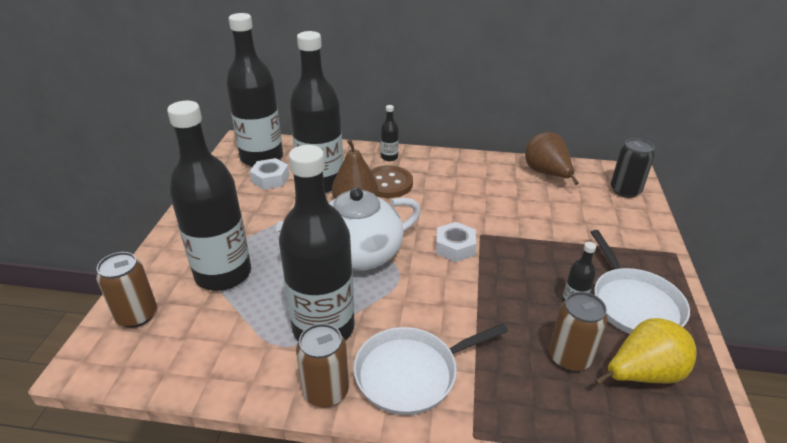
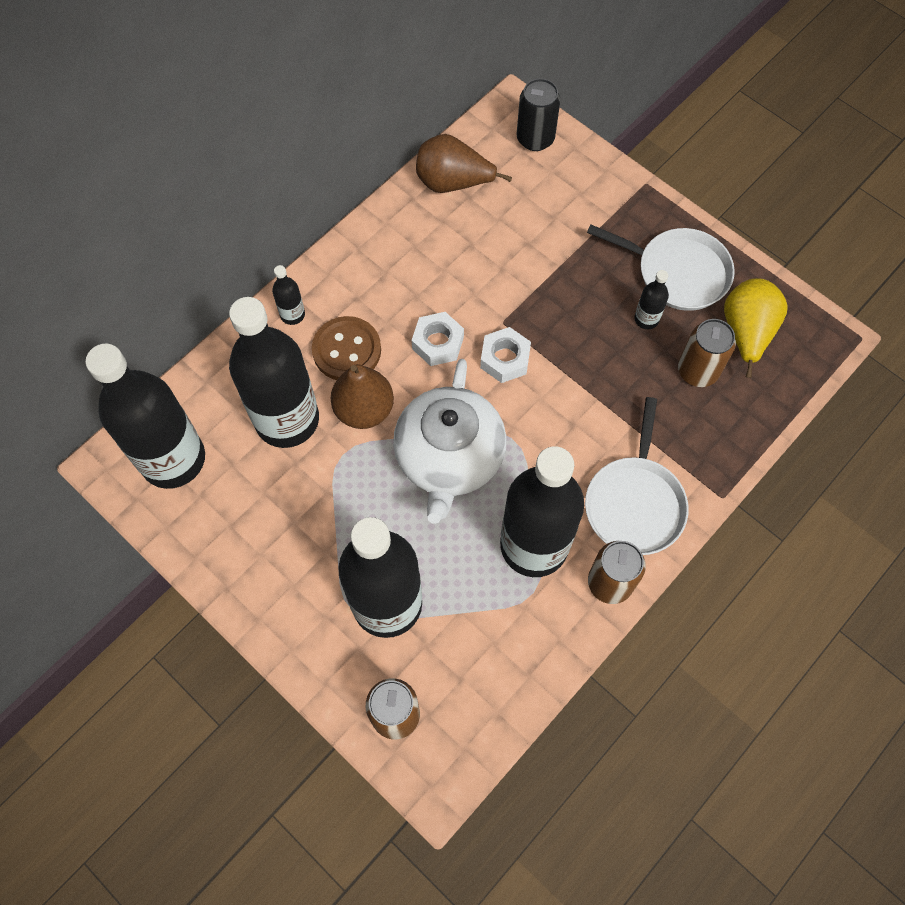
camera: 55 degrees left, 30 degrees up
white nut [250,158,290,190] -> white nut moved to [412,312,464,366]

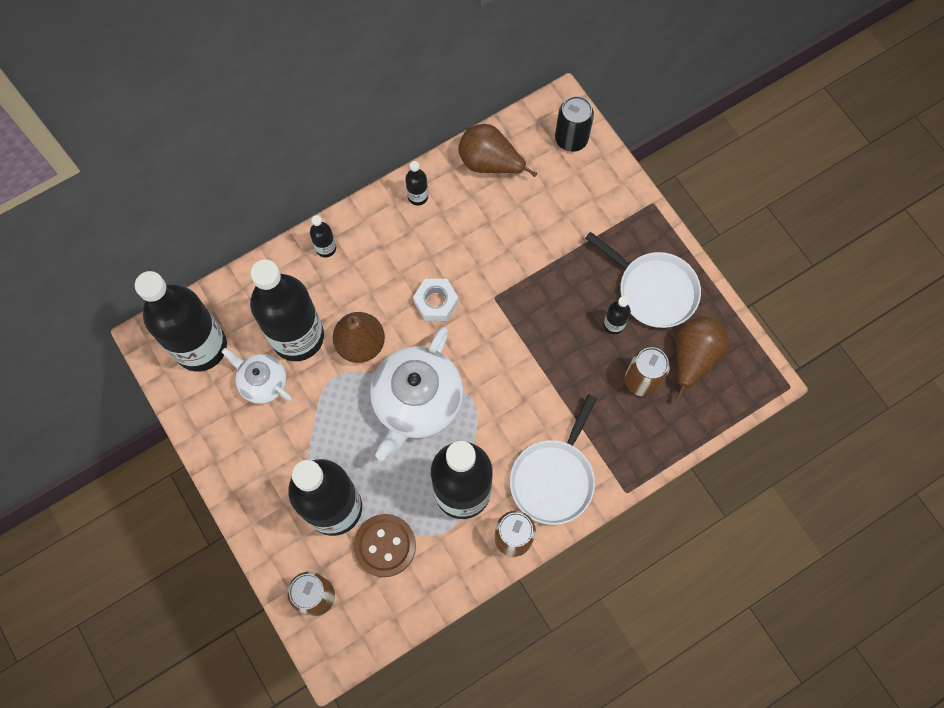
camera: 15 degrees right, 5 degrees up
brown button [312,316,381,380] -> brown button moved to [354,514,416,577]
white nut [480,327,531,383] -> none
yellow pear [724,278,788,378] -> brown pear [676,316,729,400]
none -> white teapot [222,348,292,404]
none -> black bottle [405,161,428,206]

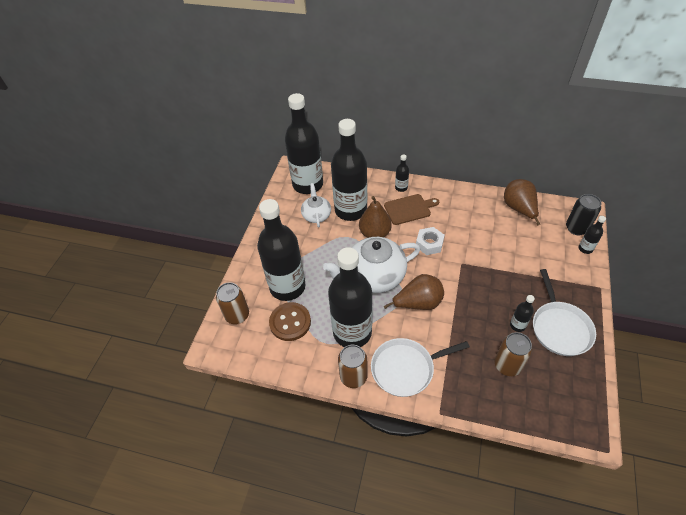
camera: 50 degrees right, 20 degrees down
black bottle [405,161,428,206] -> black bottle moved to [578,216,606,254]
brown pear [676,316,729,400] -> brown pear moved to [384,274,444,310]
none -> brown cutting board [384,194,439,225]

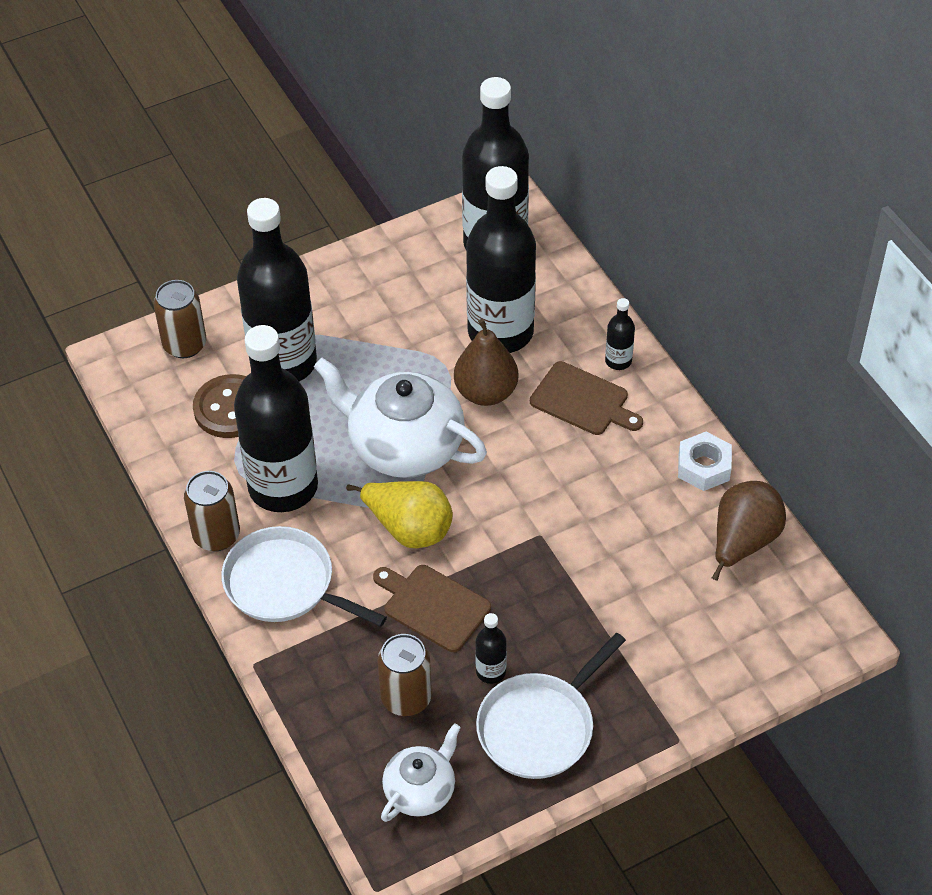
camera: 45 degrees right, 0 degrees up
white teapot [301,183,331,228] -> white teapot moved to [381,723,461,822]
brown pear [384,274,444,310] -> yellow pear [346,481,453,548]
white nut [416,227,445,255] -> white nut moved to [678,432,732,491]
black can [566,194,601,235] -> none
black bottle [578,216,606,254] -> none
none -> brown cutting board [373,565,491,652]

